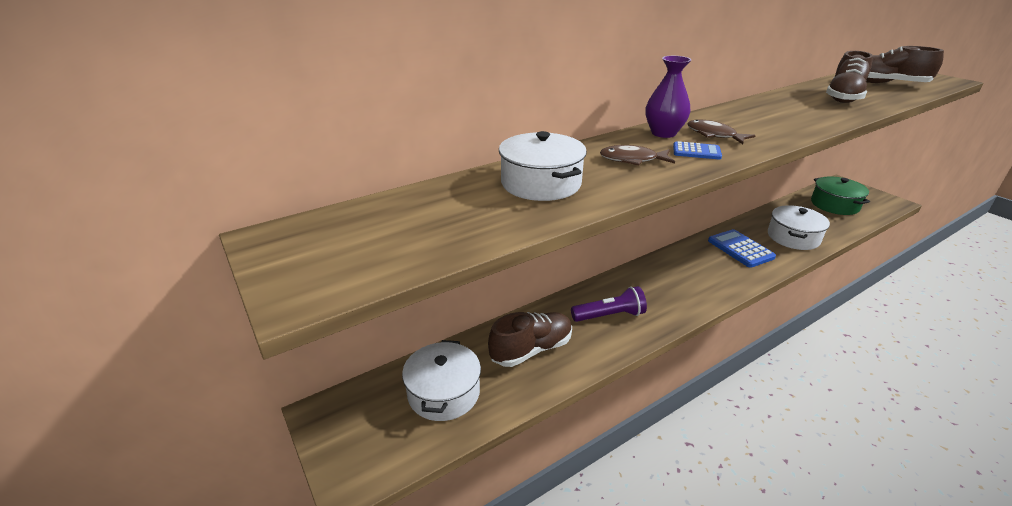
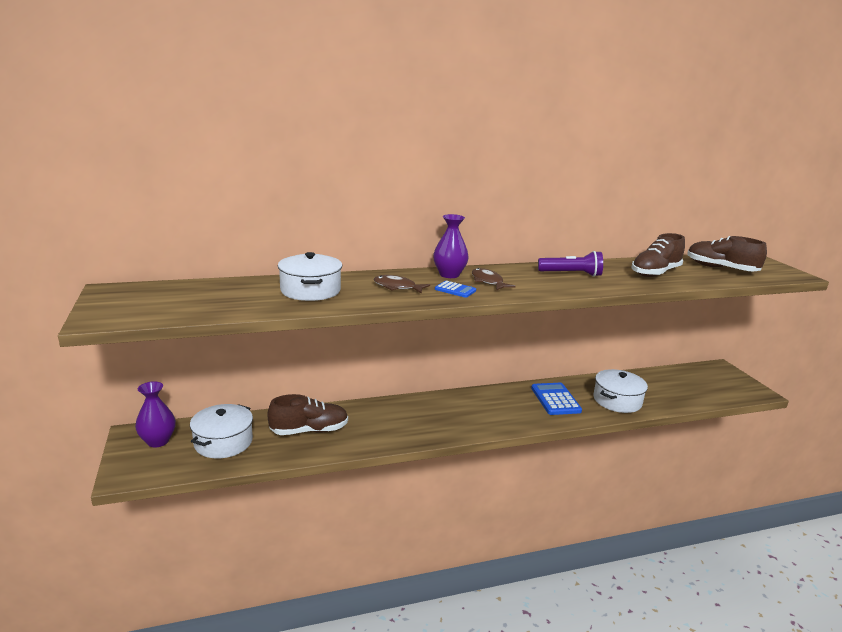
camera: 15 degrees right, 10 degrees down
purple flashlight [571,286,647,322] -> purple flashlight moved to [538,251,603,277]
green pot [811,176,870,215] -> none
none -> purple vase [135,381,176,447]

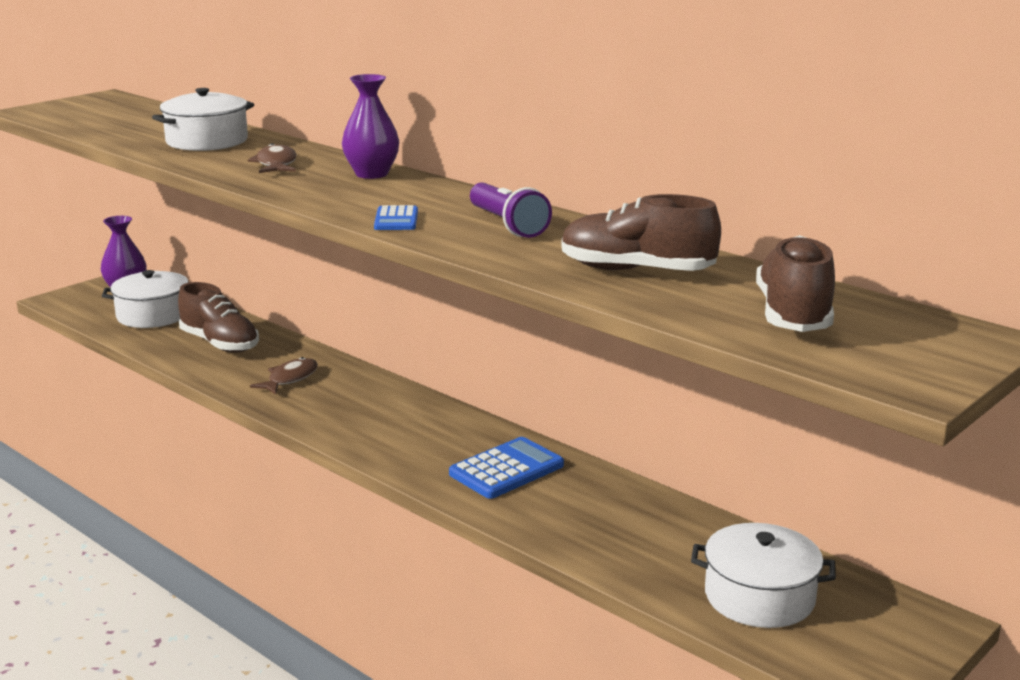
camera: 60 degrees right, 0 degrees up
blue calculator [435,281,476,298] -> blue calculator moved to [374,205,418,230]
brown fish [472,268,516,291] -> brown fish moved to [250,357,318,395]
white pot [593,369,648,413] -> white pot moved to [691,523,836,628]

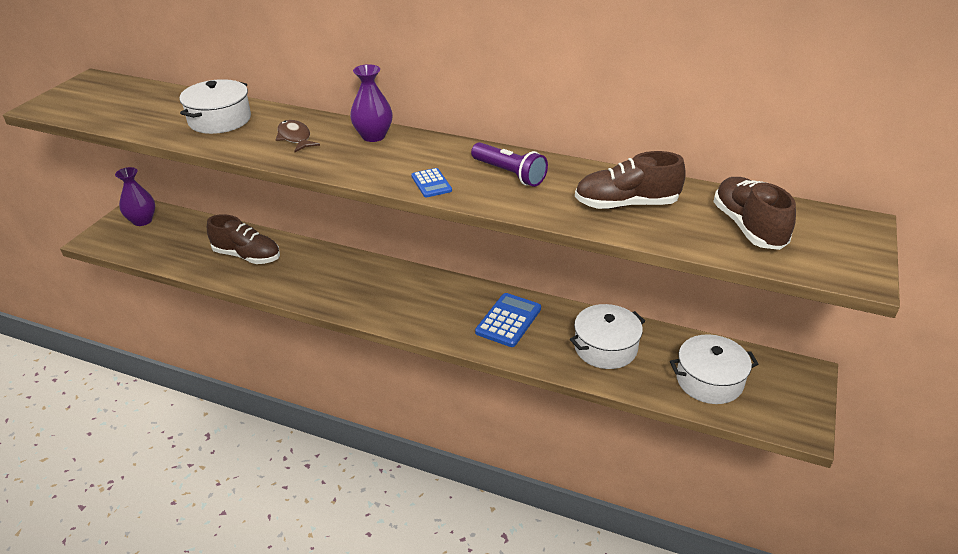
camera: 20 degrees left, 15 degrees up
white pot [102,270,189,328] -> white pot moved to [570,304,645,369]
brown fish [250,357,318,395] -> none

